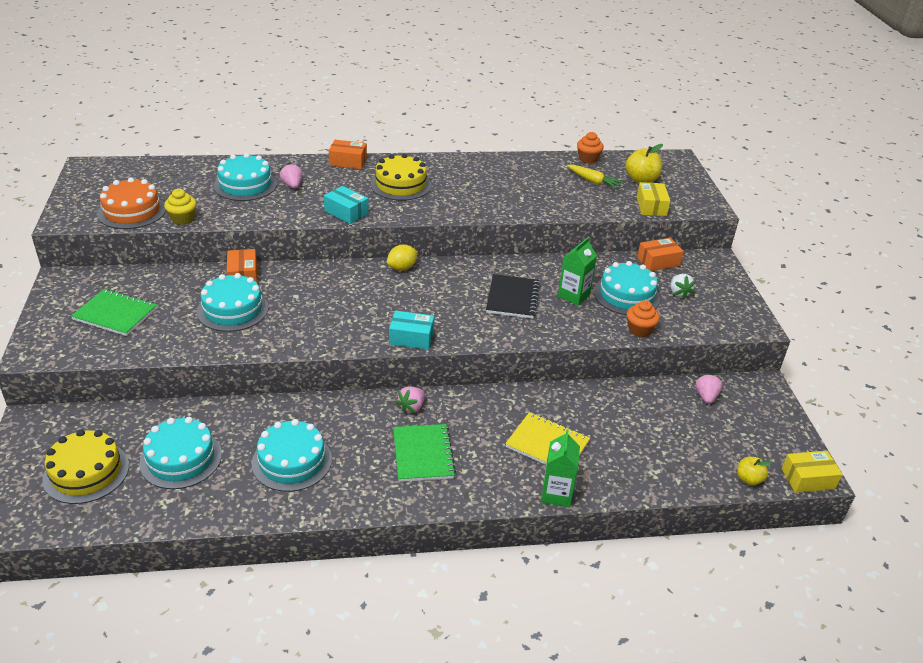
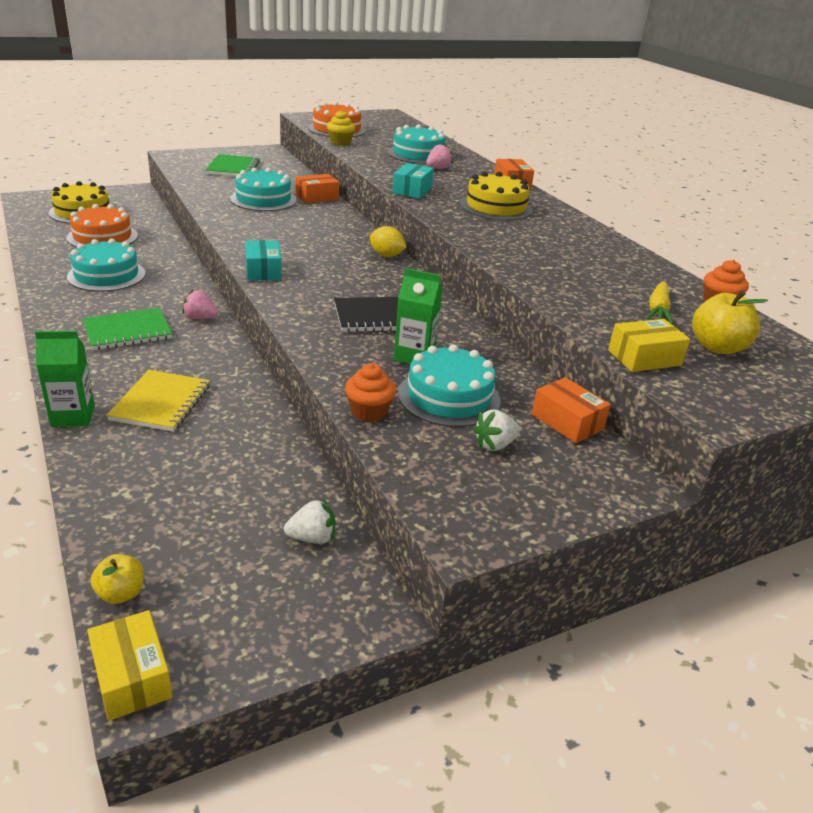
camera: 70 degrees right, 5 degrees down
turquoise cake [139,417,222,489] -> orange cake [66,204,138,247]
pink strawberry [696,373,722,404] -> white strawberry [284,498,335,544]

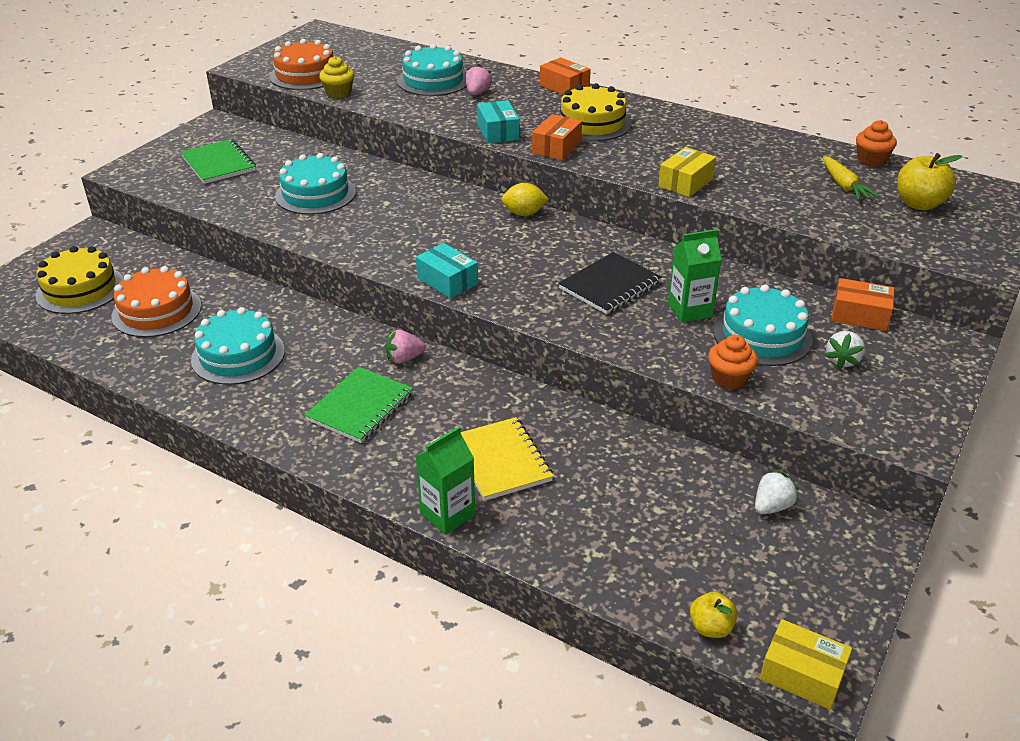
camera: 30 degrees left, 5 degrees up
orange box [295,174,339,203] -> orange box moved to [532,114,582,160]
yellow box [608,319,690,372] -> yellow box moved to [658,147,716,197]

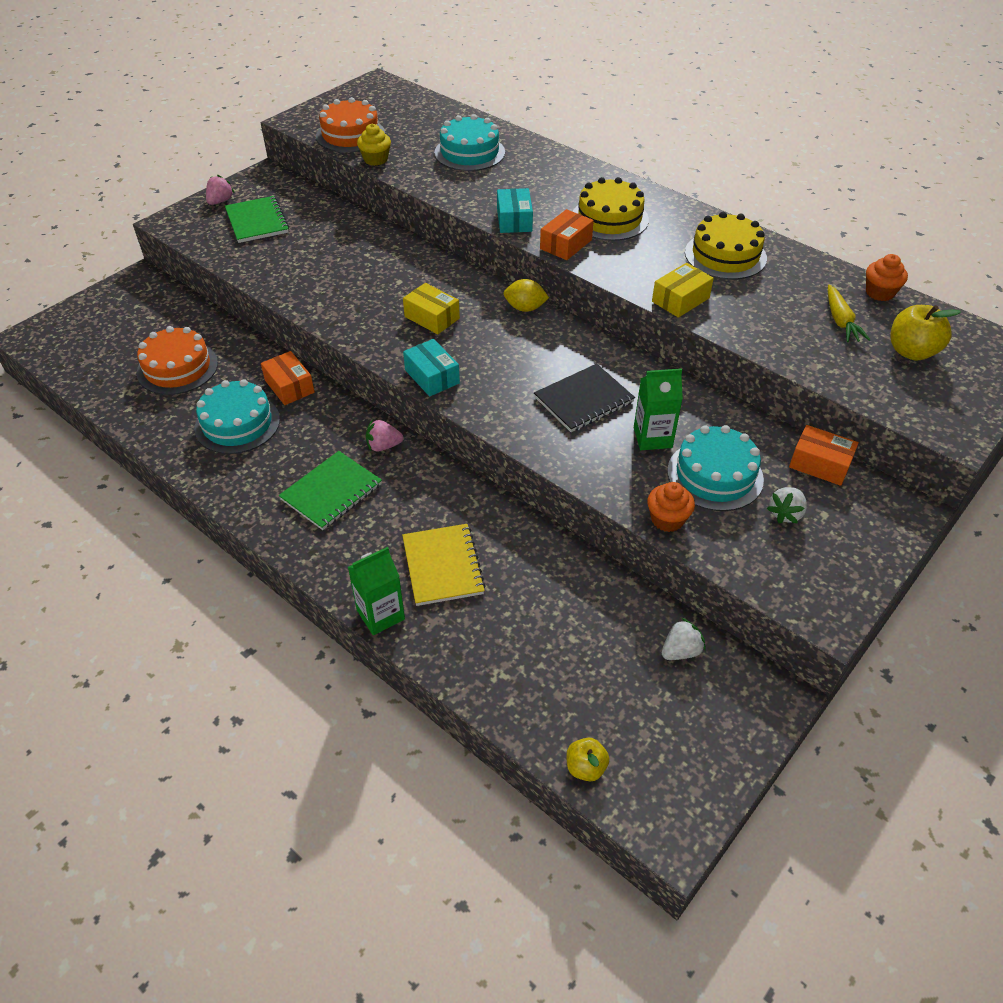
camera: 10 degrees right, 10 degrees up
yellow cake [35,246,124,314] -> yellow cake moved to [685,212,767,280]
turquoise cake [275,153,356,215] -> none
pink strawberry [465,64,492,95] -> pink strawberry moved to [206,174,235,205]
orange box [540,58,591,95] -> orange box moved to [261,351,315,405]
yellow box [760,619,852,710] -> yellow box moved to [403,283,460,334]

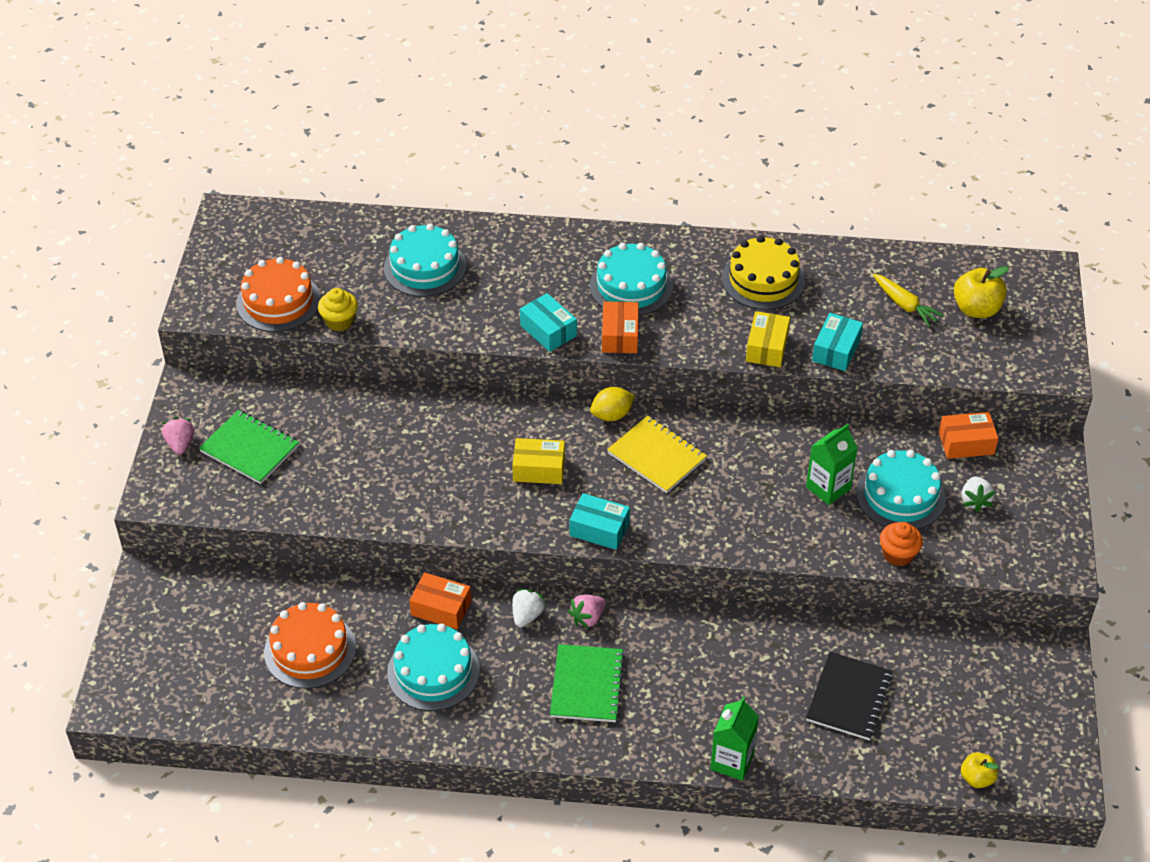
camera: 35 degrees left, 0 degrees up
yellow notebook [402,524,486,606] -> yellow notebook moved to [607,416,707,493]
black notebook [534,364,635,432] -> black notebook moved to [806,652,893,740]
yellow cake [573,177,649,241] -> turquoise cake [590,243,673,316]
white strawberry [662,618,706,660] -> white strawberry moved to [512,589,546,627]
orange cupcake [866,254,908,301] -> none
none -> turquoise box [812,313,863,371]

